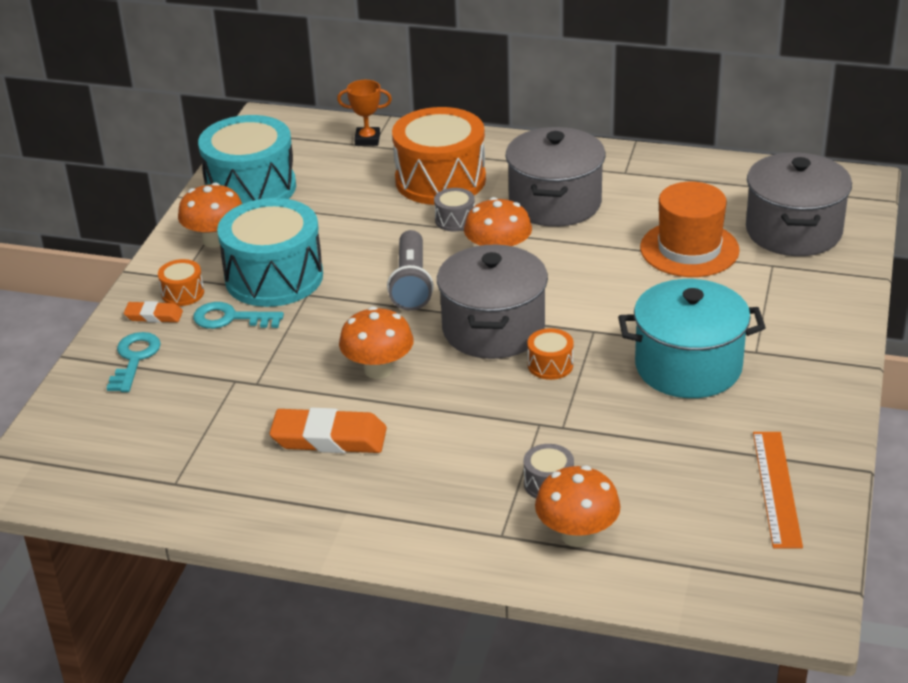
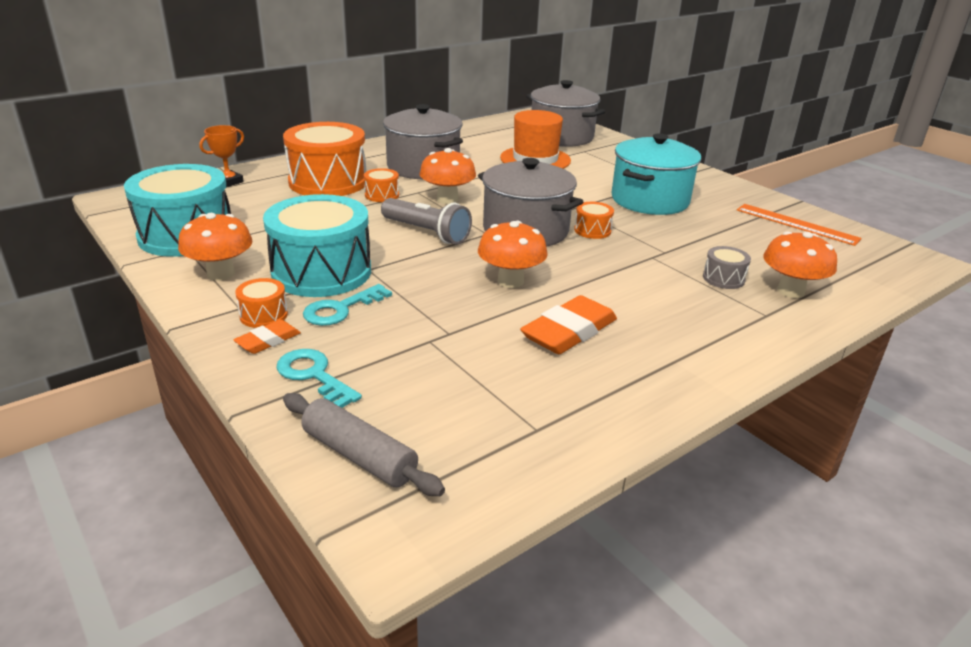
camera: 55 degrees left, 5 degrees down
grey drum [434,188,475,231] -> orange drum [364,168,399,202]
none -> grey rolling pin [283,393,445,496]

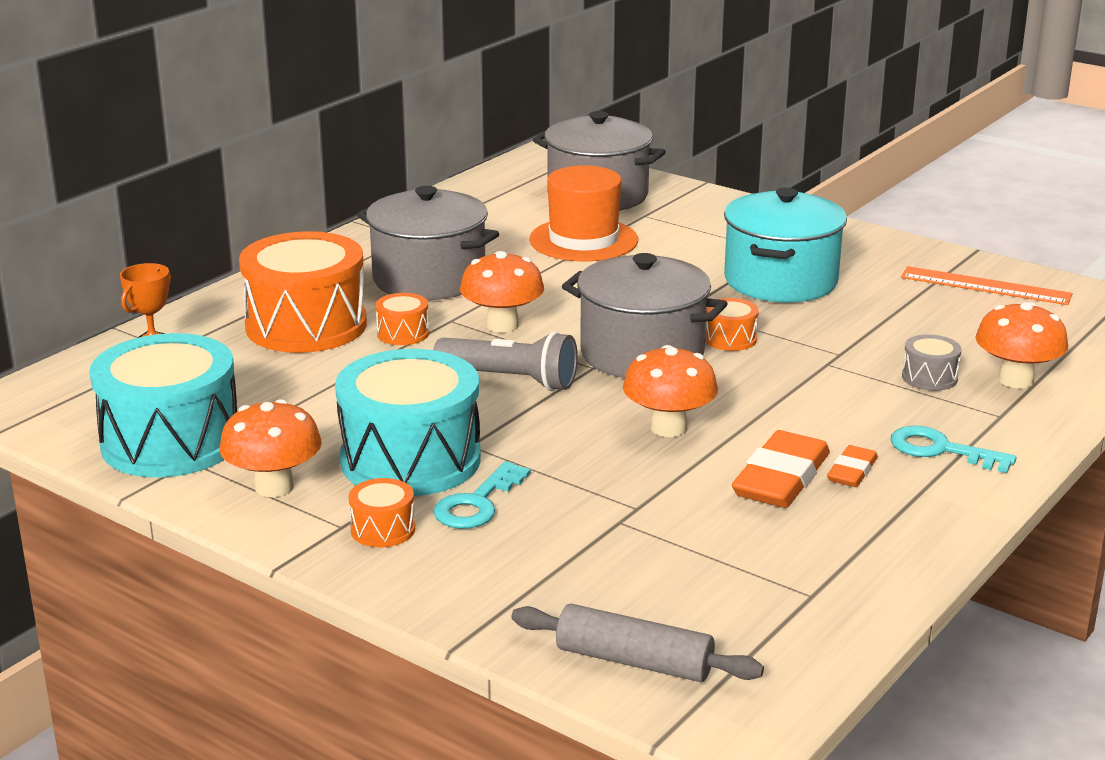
camera: 15 degrees left, 5 degrees down
orange eraser [233,319,301,354] -> orange eraser moved to [827,445,878,487]
turquoise key [276,349,362,408] -> turquoise key moved to [891,426,1017,473]

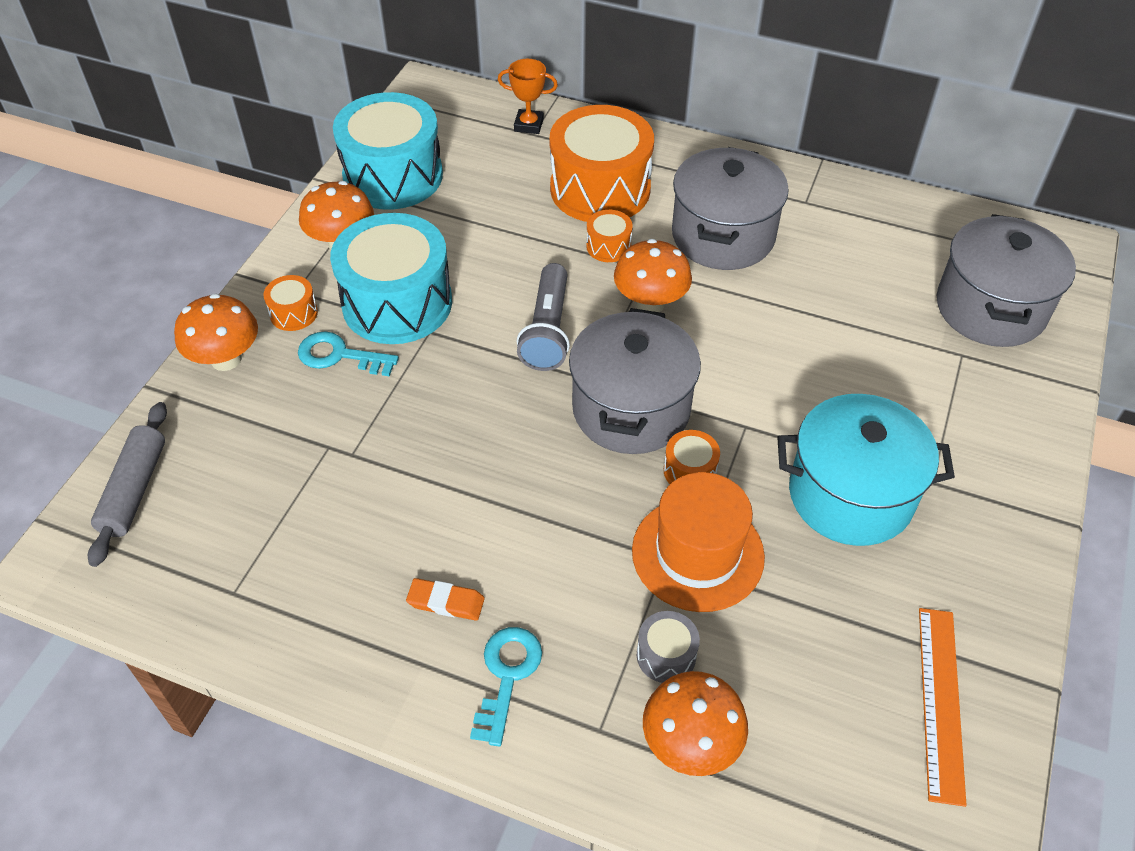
camera: 75 degrees right, 25 degrees up
orange hat [529,165,638,261] -> orange hat moved to [632,472,765,612]
orange mushroom [623,345,718,437] -> orange mushroom moved to [174,293,258,371]
orange eraser [732,430,830,508] -> none

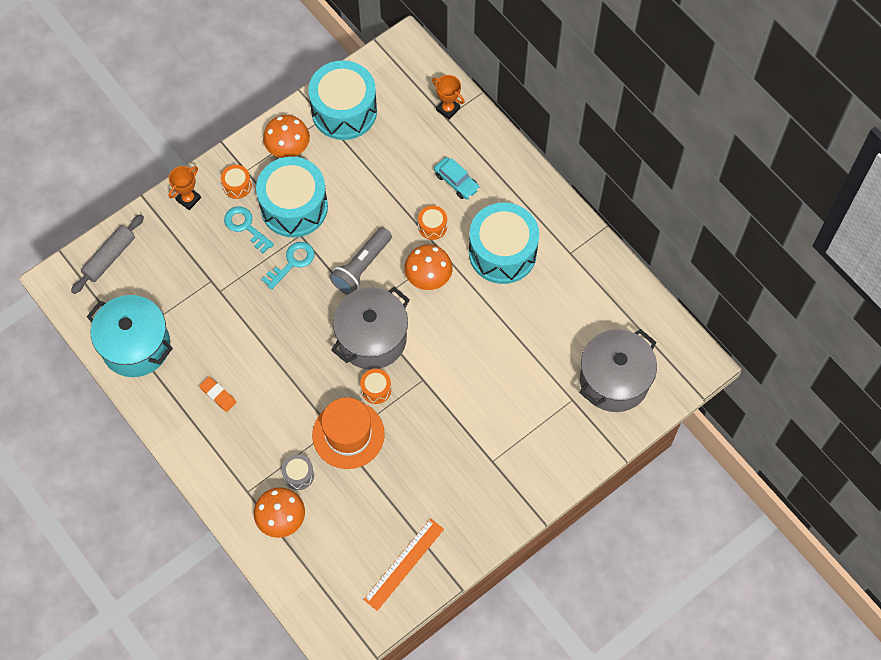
camera: 30 degrees right, 15 degrees up
orange mushroom [174,293,258,371] -> orange trophy [168,166,201,210]
turquoise key [470,627,542,747] -> turquoise key moved to [261,242,314,290]
orange drum [550,105,654,222] -> turquoise car [434,157,480,200]
grey pot [672,147,789,270] -> turquoise drum [469,202,539,284]
turquoise pot [777,394,955,546] -> turquoise pot moved to [87,295,173,377]

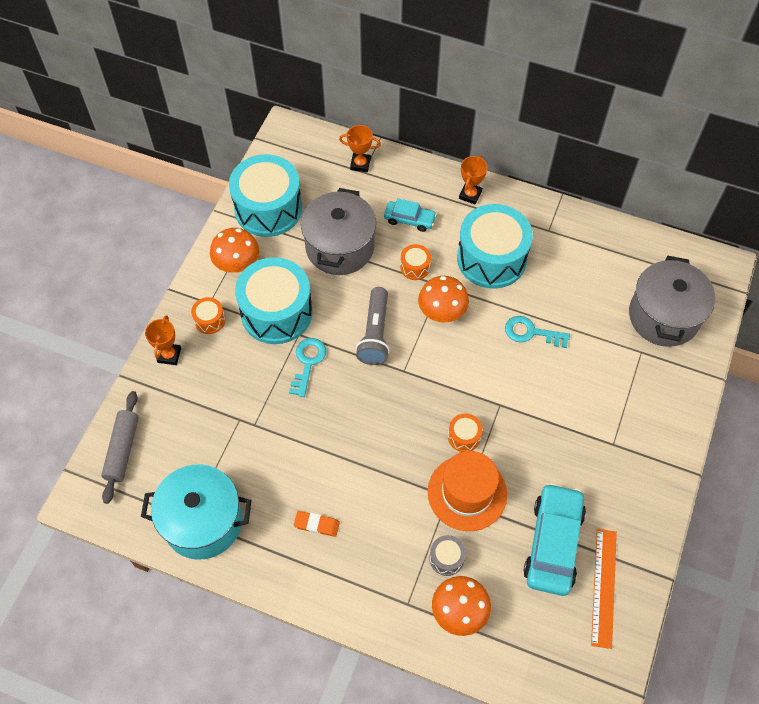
camera: 30 degrees left, 5 degrees down
turquoise key [224,206,274,254] -> turquoise key moved to [505,316,570,348]
grey pot [331,287,410,369] -> grey pot moved to [301,188,376,275]
none -> orange trophy [459,155,488,205]
none -> turquoise car [523,483,586,596]

